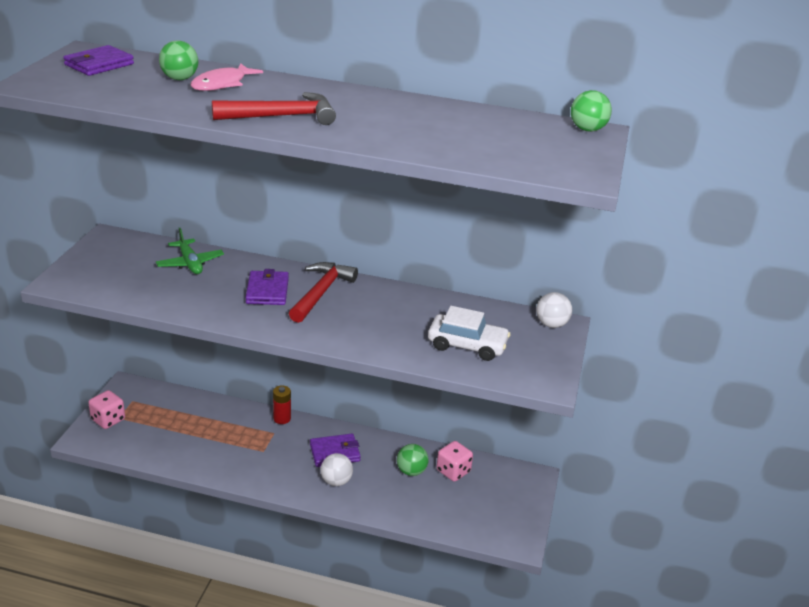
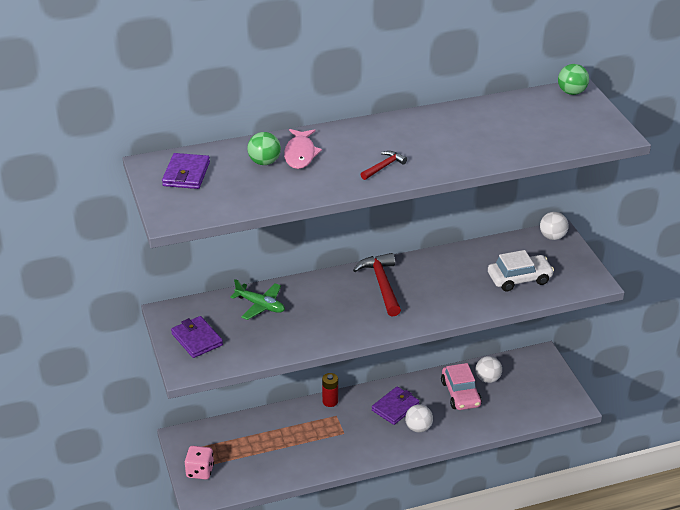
camera: 30 degrees left, 5 degrees up
red hammer [212,92,336,125] -> red hammer [360,151,407,180], size x0.54
purple wallet [245,269,289,305] -> purple wallet moved to [171,316,223,358]
green ball [397,444,429,476] -> pink car [441,363,482,410]
pink dice [437,441,473,482] -> white ball [475,356,502,383]

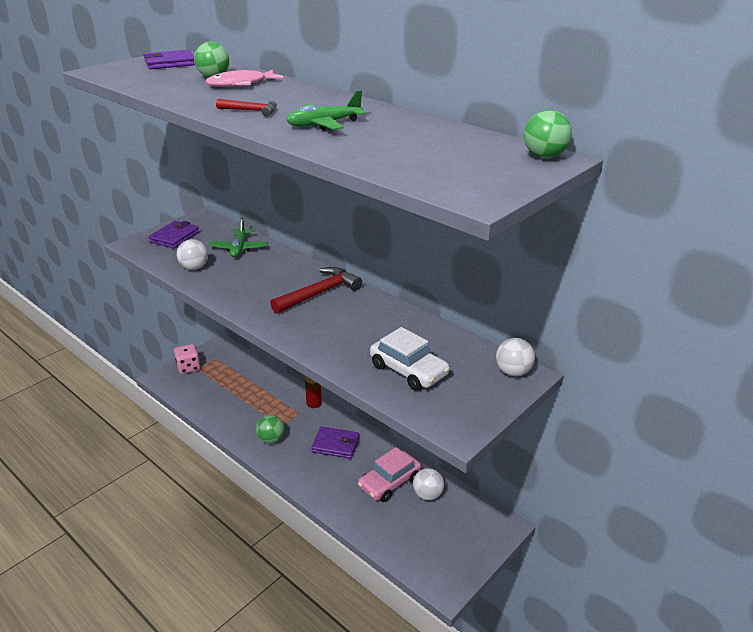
camera: 60 degrees right, 5 degrees down
white ball [405,404,433,433] -> white ball moved to [177,239,208,270]
none -> green ball [256,415,285,444]
none -> green plane [286,90,366,130]

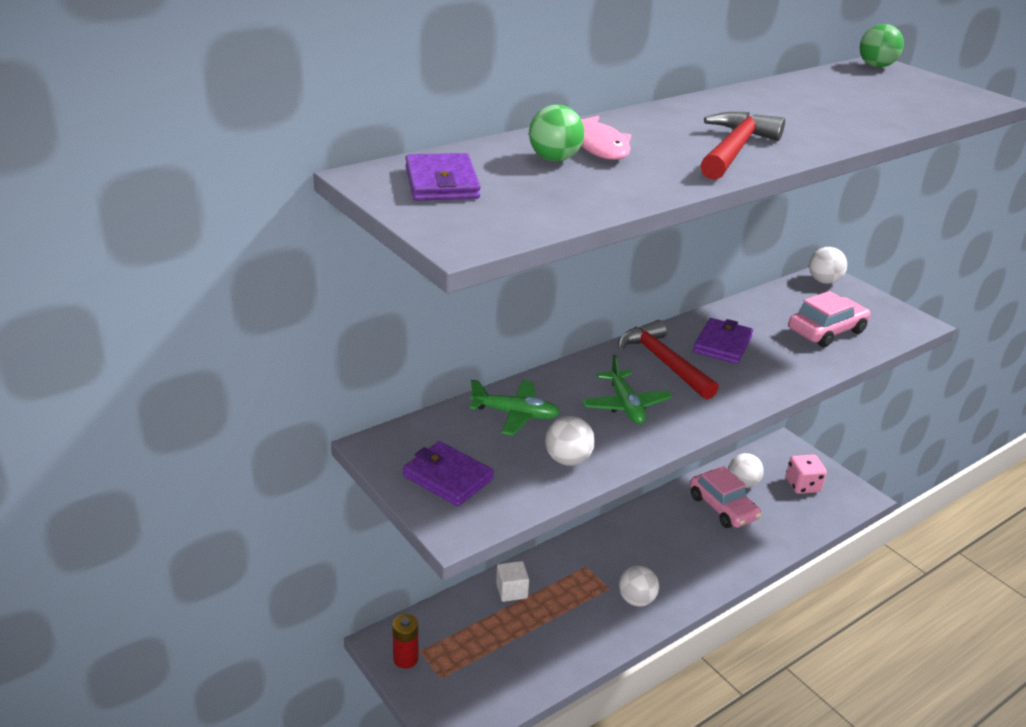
camera: 80 degrees left, 0 degrees up
pink dice [174,344,200,374] -> pink dice moved to [786,454,827,494]
red hammer [216,99,277,117] -> red hammer [700,112,785,180], size x1.84
green ball [256,415,285,444] -> white ball [619,566,659,606]
green plane [286,90,366,130] -> green plane moved to [582,355,672,424]
red battery [305,376,322,408] -> red battery moved to [392,614,418,669]
purple wallet [311,427,359,459] -> purple wallet moved to [693,318,753,364]
white car [370,327,450,391] -> pink car [789,291,870,347]
none -> white cube [496,561,529,602]

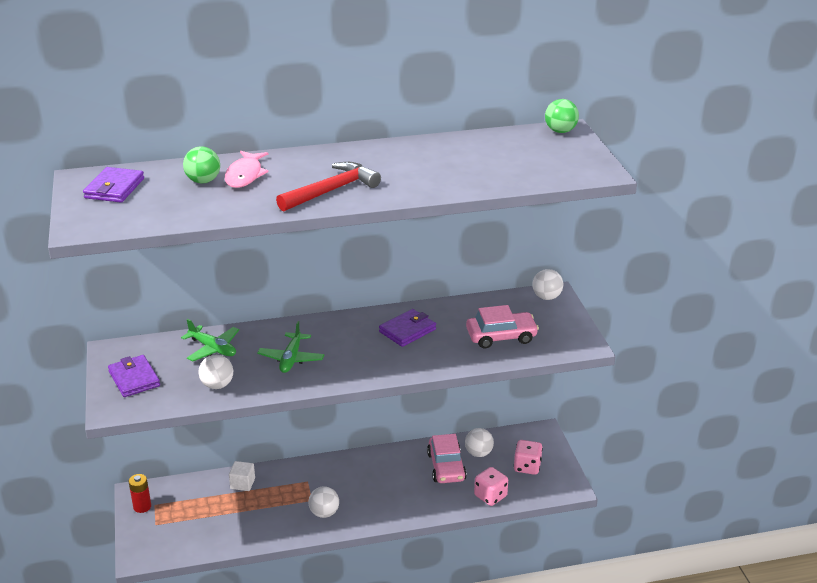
camera: 25 degrees right, 0 degrees up
red hammer [618,320,719,400] -> none
none -> pink dice [474,467,508,506]

